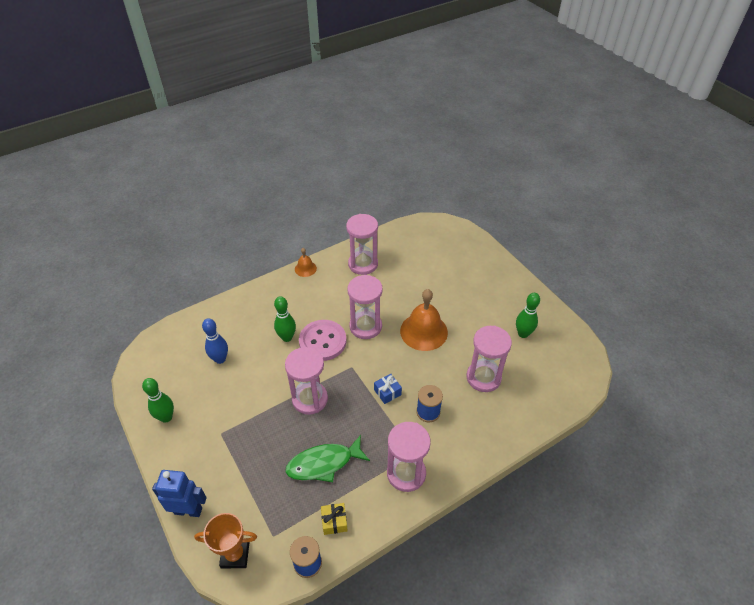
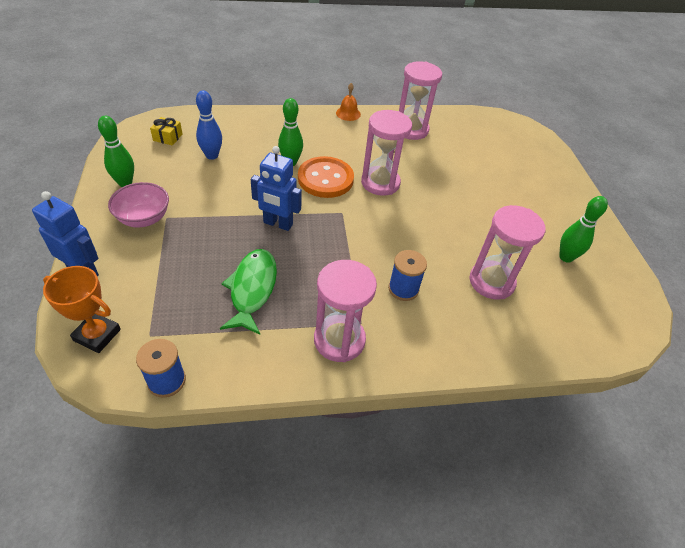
camera: 20 degrees right, 0 degrees up
pink hourglass [285,347,328,415] -> blue robot [251,146,302,231]
green fish [285,435,370,482] -> green fish turned 90 degrees clockwise [220,249,277,335]
pink button [299,320,347,361] -> orange button [298,156,354,198]
yellow gift [321,503,348,535] -> yellow gift moved to [150,117,182,146]
blue gift [374,374,402,404] -> none
orange bell [400,289,448,351] -> none
none -> pink bowl [108,182,169,227]

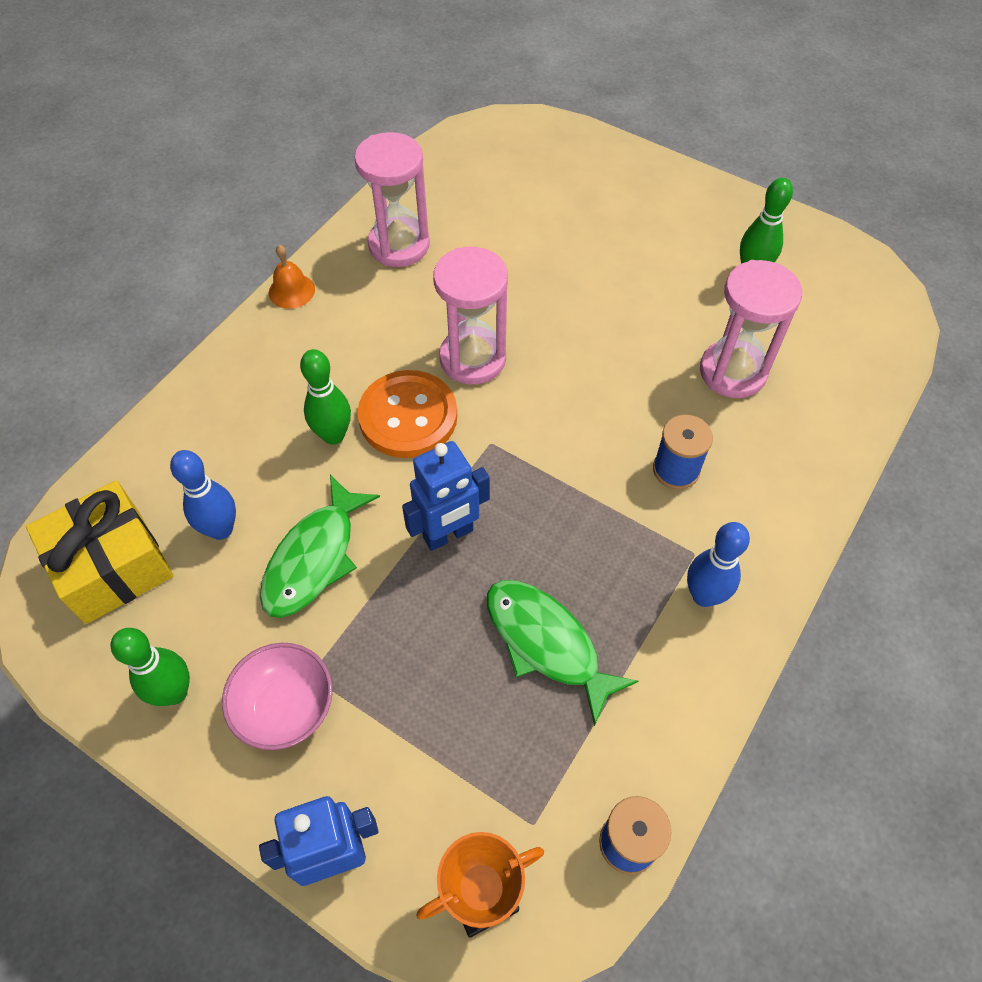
camera: 45 degrees left, 10 degrees up
yellow gift [150,117,182,146] -> yellow gift [26,480,173,624], size x2.12
pink hourglass [314,260,377,362] -> blue bowling pin [687,522,750,607]
none -> green fish [260,475,380,618]

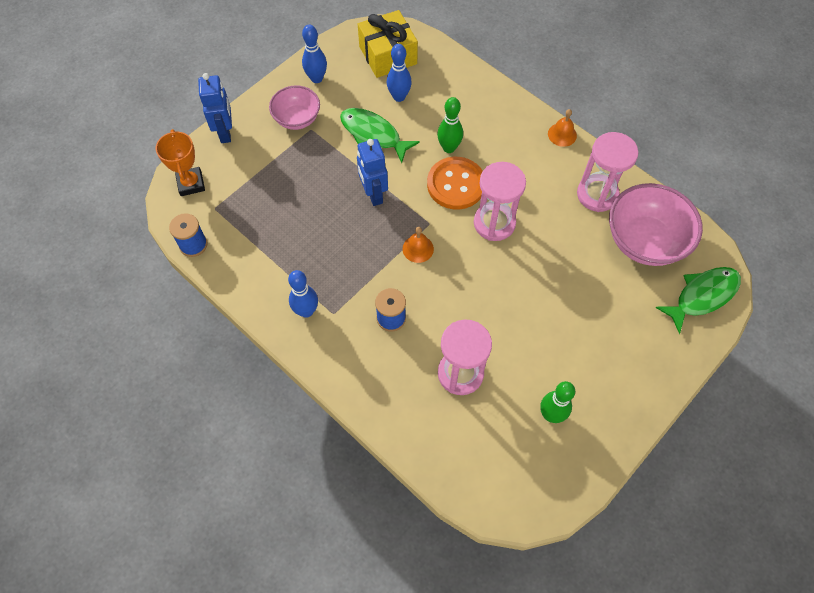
camera: 100 degrees right, 5 degrees up
green bowling pin [111,628,190,706] -> blue bowling pin [302,25,327,83]
green fish [487,580,638,726] -> green fish moved to [656,267,741,334]
none -> orange bell [402,227,434,263]
none -> pink bowl [609,183,703,266]

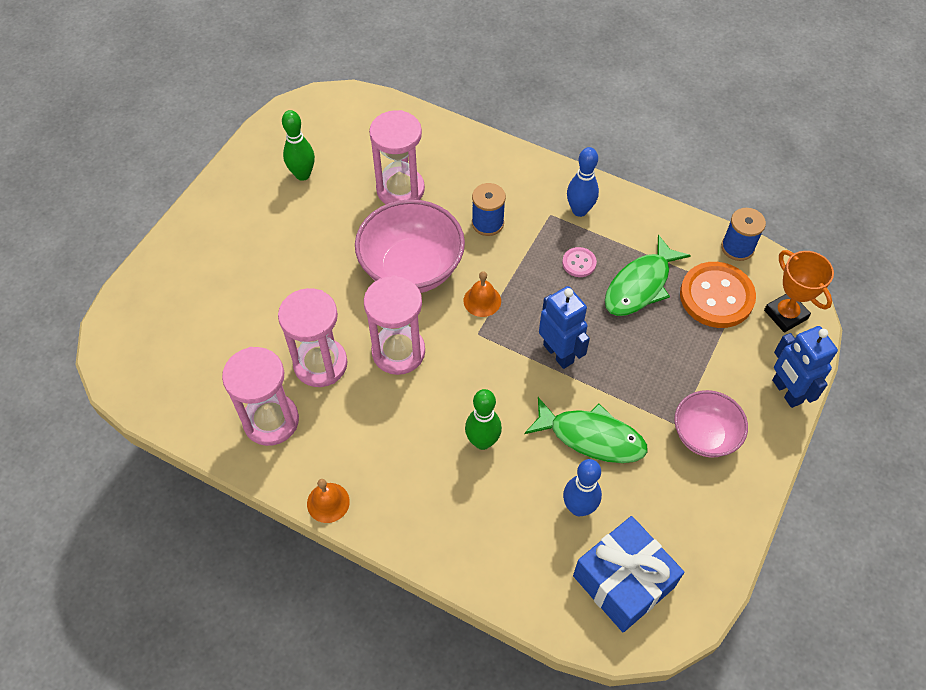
camera: 165 degrees right, 5 degrees down
blue bowling pin [302,25,327,83] -> none
yellow gift [358,10,418,78] -> blue gift [573,516,684,632]
orange button [427,157,483,210] -> orange button moved to [680,262,756,328]
pink bowl [609,183,703,266] -> pink bowl moved to [355,199,465,293]
green fish [656,267,741,334] -> green fish moved to [605,235,691,316]
none -> pink hourglass [278,288,348,387]
none -> pink button [562,247,597,277]

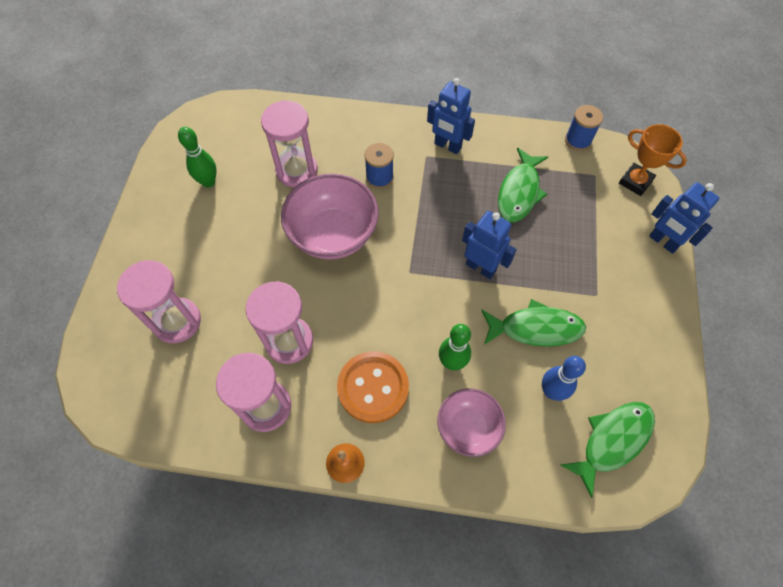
camera: 20 degrees left, 5 degrees up
pink hourglass [364,275,425,375] -> pink hourglass moved to [117,260,201,344]
orange bell [464,271,501,317] -> none
pink button [562,247,597,277] -> none
blue bowling pin [567,147,599,217] -> blue robot [427,78,475,154]
blue gift [573,516,684,632] -> green fish [560,402,655,498]
pink bowl [674,390,748,458] -> pink bowl moved to [437,389,506,457]
orange button [680,262,756,328] -> orange button moved to [337,351,409,423]

